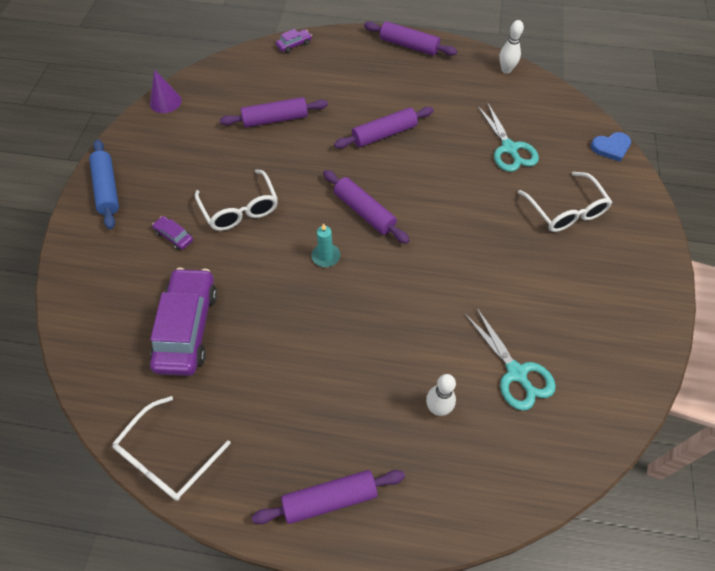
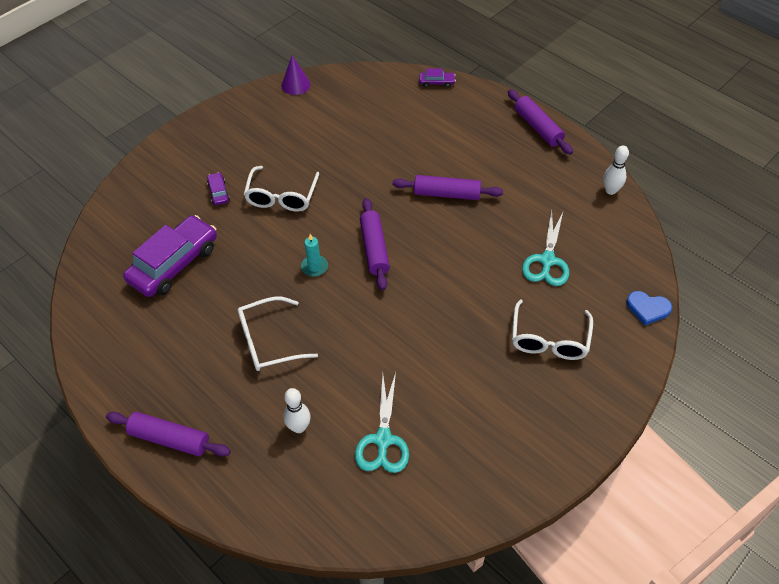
camera: 35 degrees right, 5 degrees down
blue rolling pin [89,139,119,229] -> none
white glasses [112,396,231,501] -> white glasses moved to [238,296,318,371]
purple rolling pin [220,97,328,127] -> none

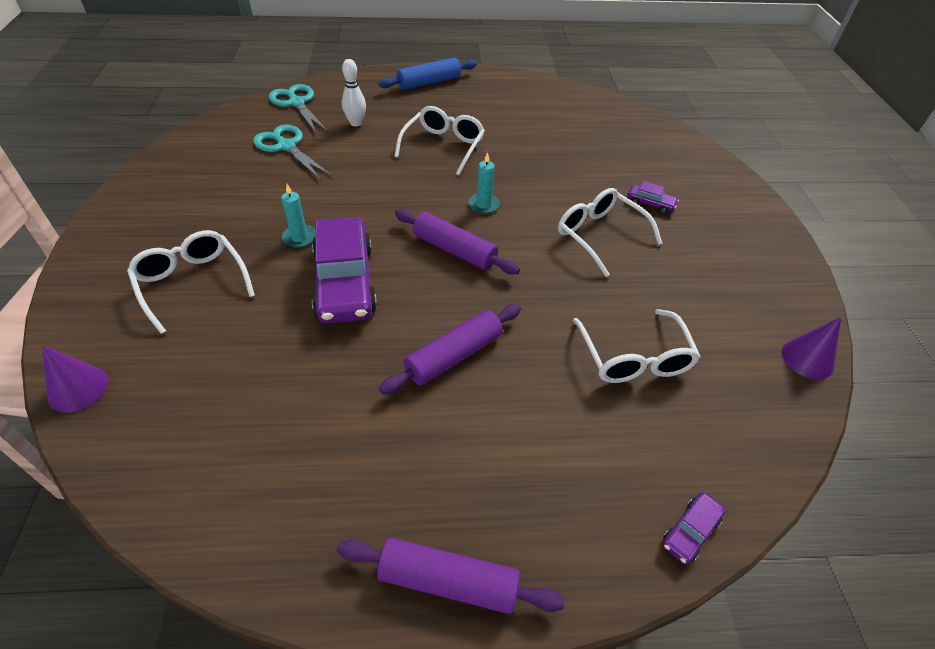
camera: 130 degrees right, 5 degrees down
purple rolling pin [106,412,231,456] -> blue rolling pin [379,58,477,90]
purple car [123,215,217,297] -> purple car moved to [312,217,377,324]
turquoise scissors [522,210,569,286] -> turquoise scissors moved to [268,84,328,133]
white bowling pin [603,146,629,195] -> none
blue heart [626,291,672,326] -> purple cone [42,345,109,412]
none -> turquoise candle [281,184,316,248]
none -> white glasses [573,309,701,383]

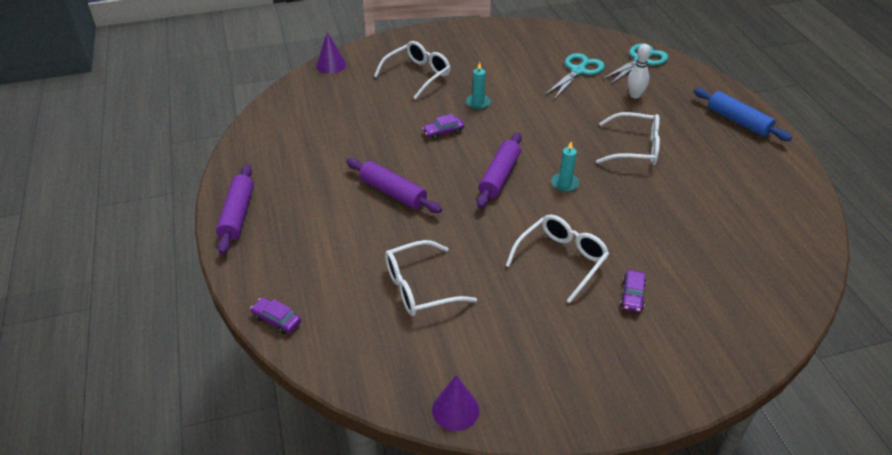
camera: 80 degrees right, 5 degrees down
purple car [312,217,377,324] -> purple car [422,114,464,140], size x0.43

